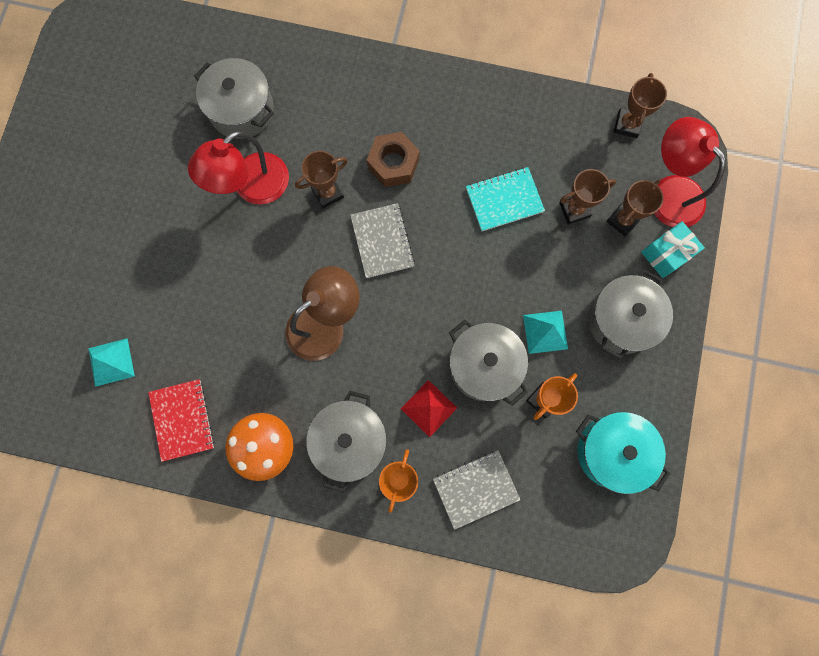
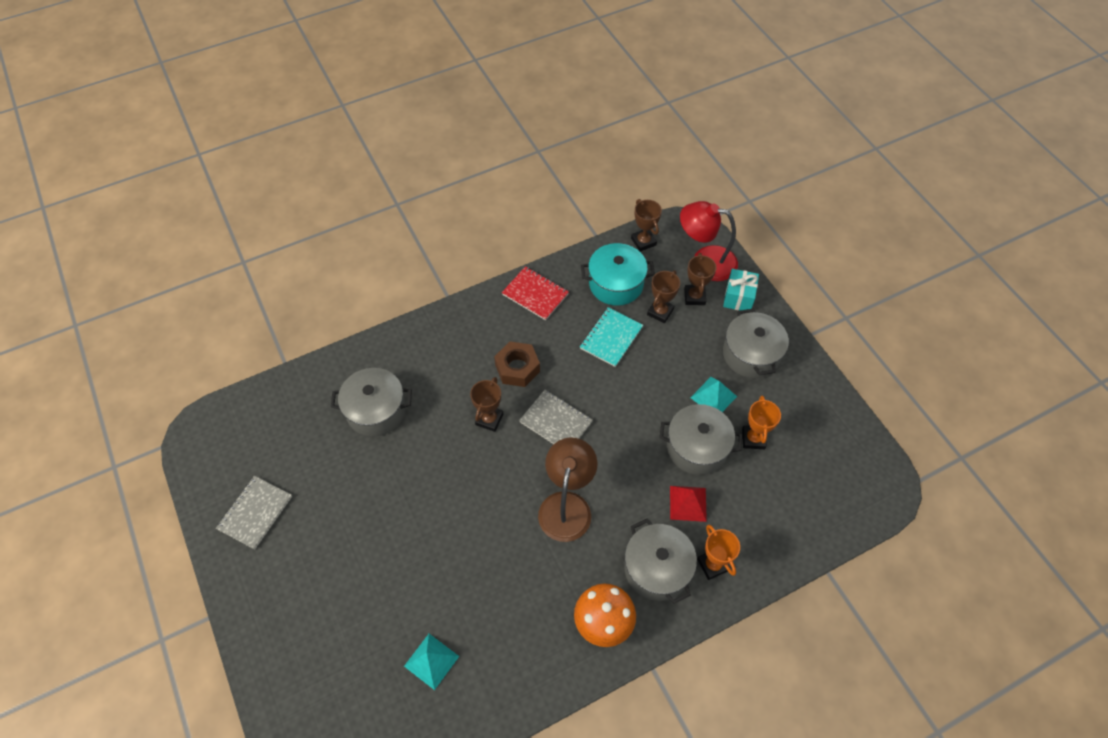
camera: 40 degrees left, 20 degrees down
red notebook [148,379,214,462] -> red notebook moved to [502,266,569,320]
red lamp [188,131,289,204] -> none
grey notebook [433,450,520,530] -> grey notebook moved to [216,476,292,550]
turquoise pot [576,412,671,494] -> turquoise pot moved to [581,243,655,306]

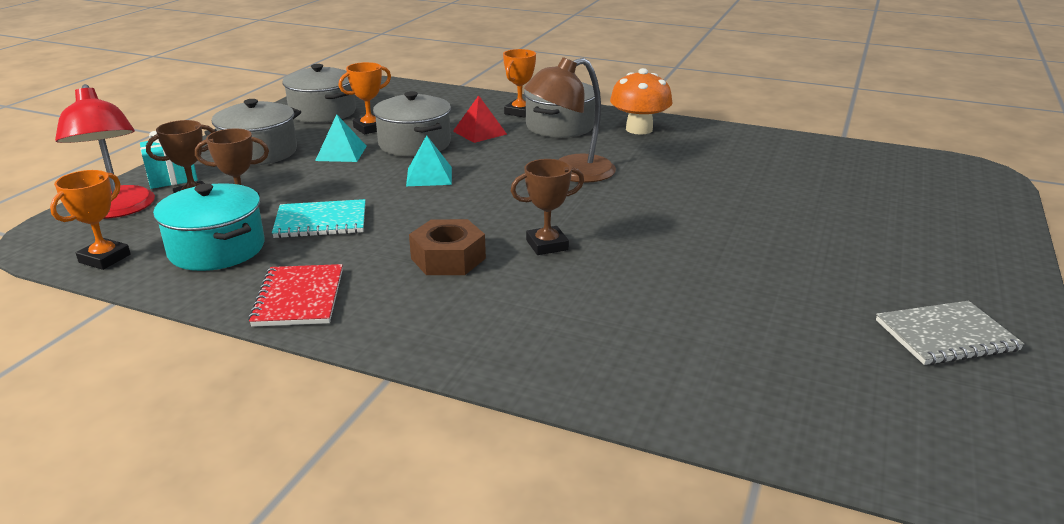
camera: 130 degrees left, 30 degrees down
grey pot [331,368,412,436] -> grey pot moved to [282,64,356,123]
turquoise pyramid [404,634,459,690] -> turquoise pyramid moved to [406,135,452,186]
grey notebook [519,390,593,444] -> none
brown trophy [631,199,662,252] -> orange trophy [50,170,131,270]

